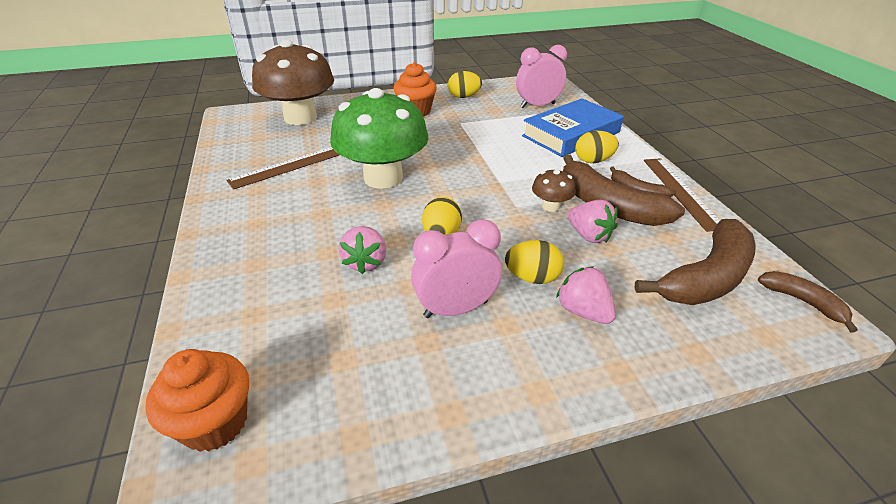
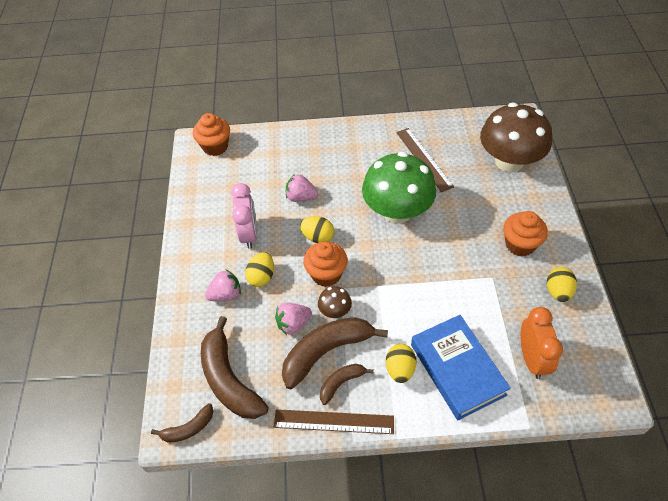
camera: 105 degrees right, 15 degrees up
pink clock [516,45,567,108] -> orange clock [521,307,563,379]
none -> orange cupcake [303,242,347,287]

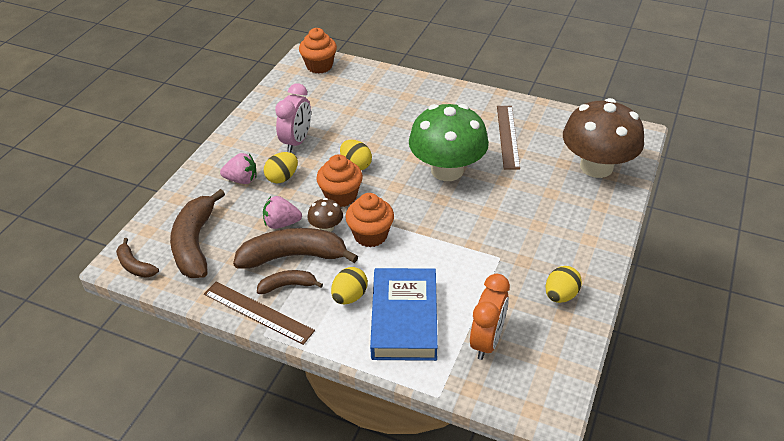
camera: 25 degrees right, 10 degrees down
brown banana [151,403,213,443] -> brown banana turned 45 degrees clockwise [116,238,159,278]
pink strawberry [286,174,318,202] -> none
orange cupcake [503,211,548,257] -> orange cupcake moved to [345,193,394,247]

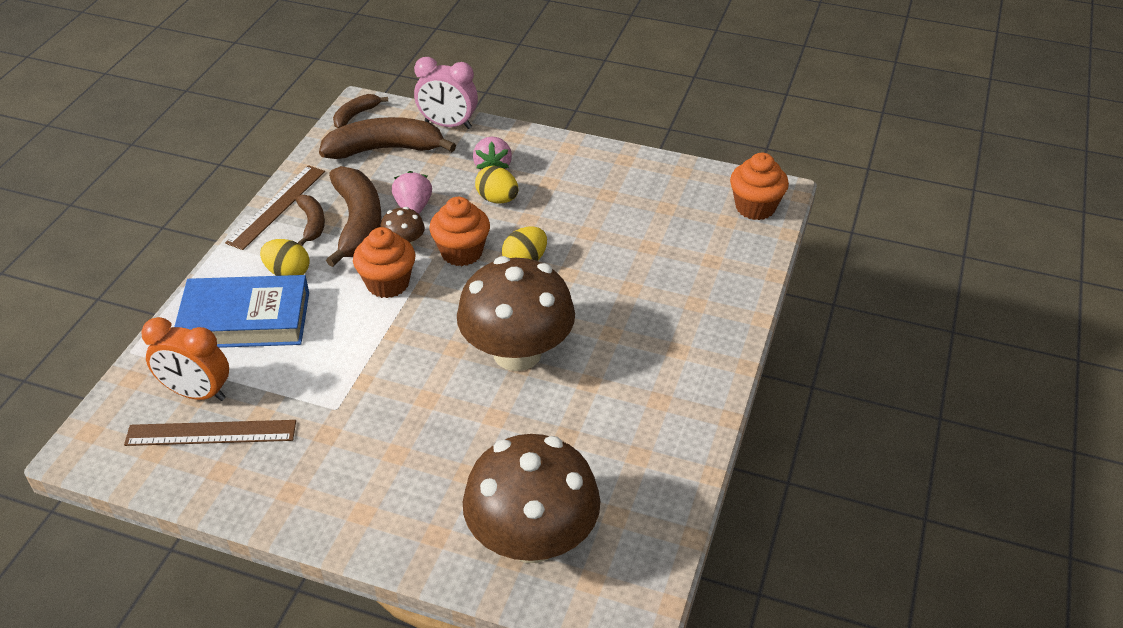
camera: 85 degrees right, 0 degrees up
pink clock [275,83,311,152] -> pink clock moved to [414,57,478,129]
green mushroom [409,104,489,181] -> brown mushroom [457,256,575,371]
brown ruler [497,106,520,170] -> brown ruler moved to [124,420,296,446]
yellow egg [545,266,582,303] -> none

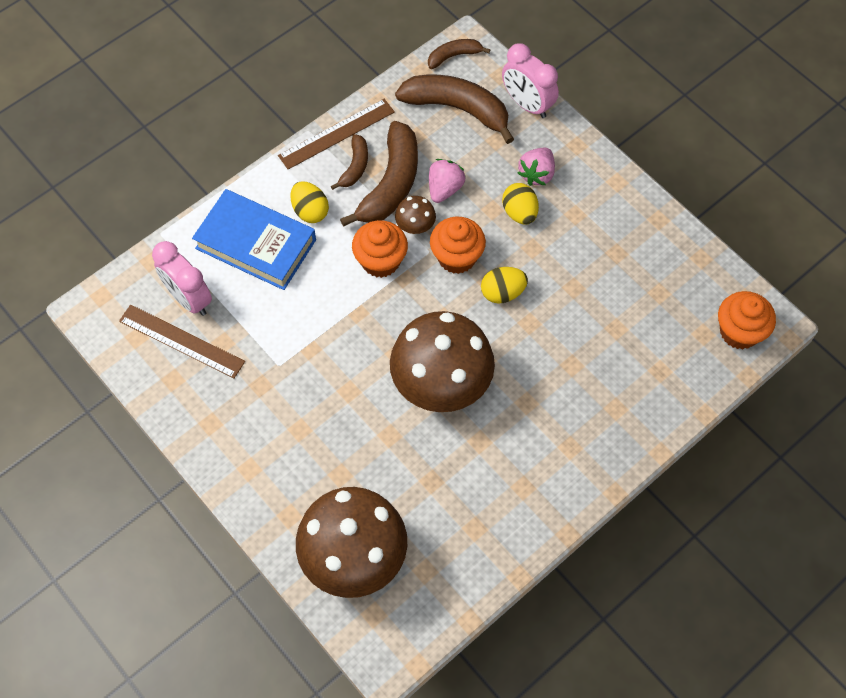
camera: 30 degrees right, 20 degrees up
orange clock [141,317,229,401] -> pink clock [152,241,212,316]

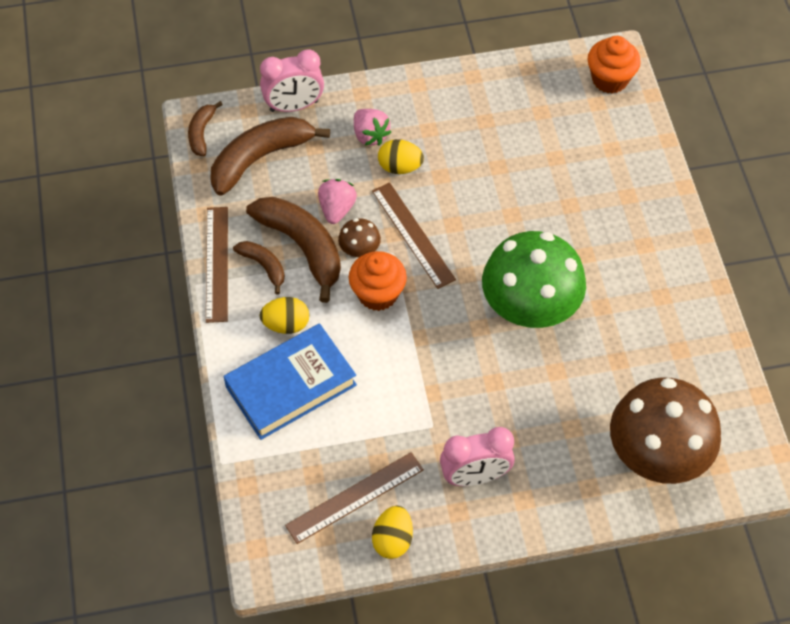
camera: 60 degrees left, 5 degrees down
pink clock [152,241,212,316] -> pink clock moved to [440,427,515,486]
brown mushroom [390,311,495,412] -> green mushroom [482,231,586,328]
pink strawberry [429,159,466,203] -> pink strawberry turned 45 degrees clockwise [318,179,357,224]
orange cupcake [430,217,486,274] -> brown ruler [372,183,456,289]
yellow egg [481,267,528,303] -> yellow egg moved to [372,506,413,559]

